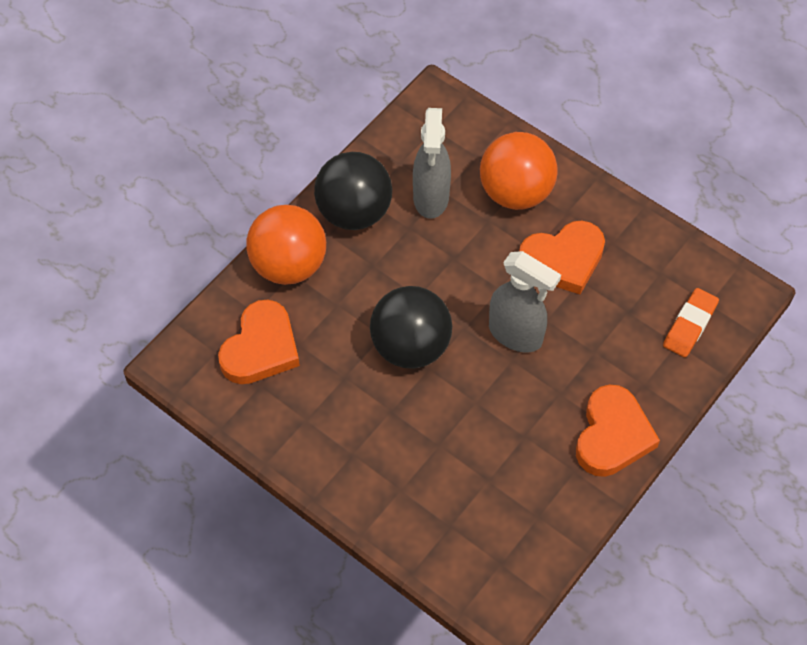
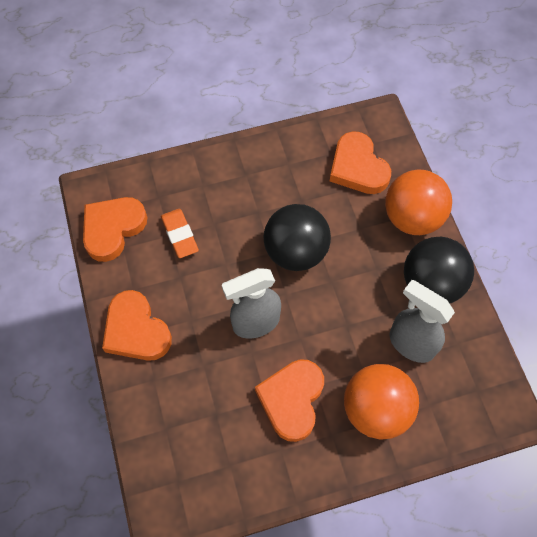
camera: 125 degrees right, 5 degrees up
orange eraser [663,288,719,357] -> orange eraser moved to [161,209,199,258]
none -> orange heart [83,197,147,262]

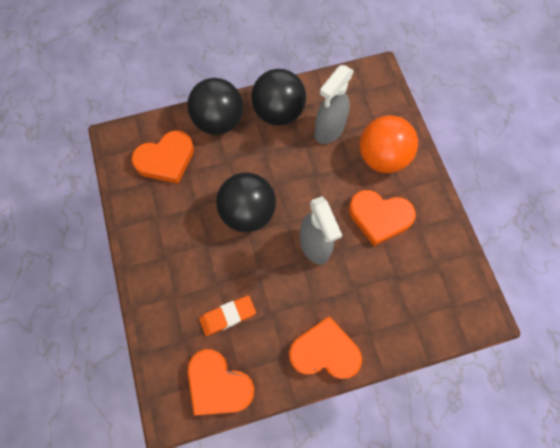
camera: 90 degrees left, 5 degrees up
orange heart [102,290,172,361] -> orange heart turned 135 degrees counterclockwise [289,316,362,379]
orange ball [385,170,452,235] -> black ball [187,78,243,135]

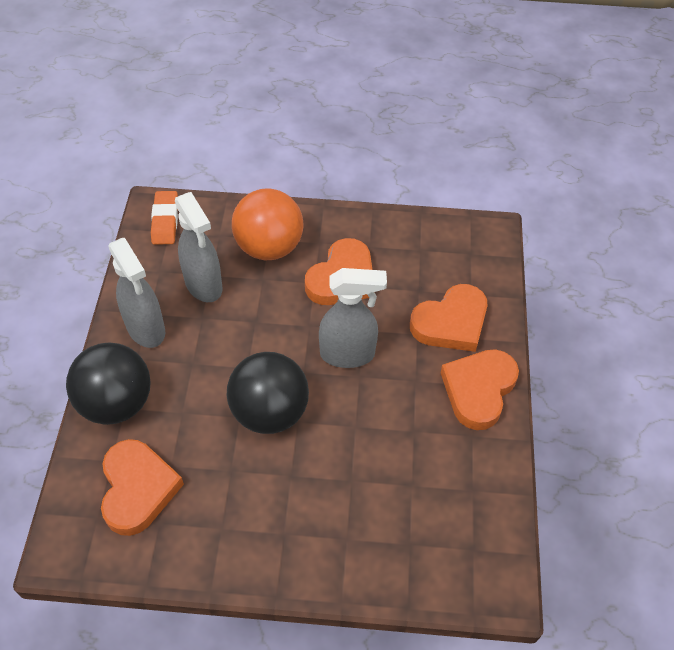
camera: 70 degrees left, 15 degrees down
orange heart [188,349,255,415] -> orange heart moved to [410,284,488,352]
orange eraser [199,295,256,336] -> orange eraser moved to [151,191,178,245]
black ball [251,69,306,126] -> grey spray bottle [108,238,165,348]

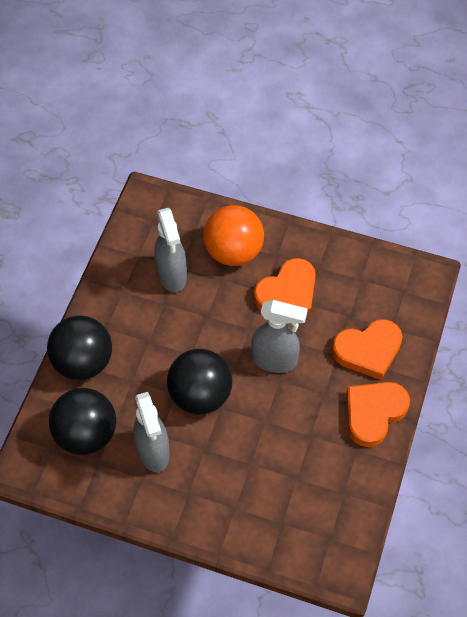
camera: 15 degrees right, 5 degrees up
orange heart [101,439,184,536] -> black ball [49,388,116,455]
grey spray bottle [108,238,165,348] -> grey spray bottle moved to [133,392,170,472]
orange eraser [151,191,178,245] -> none

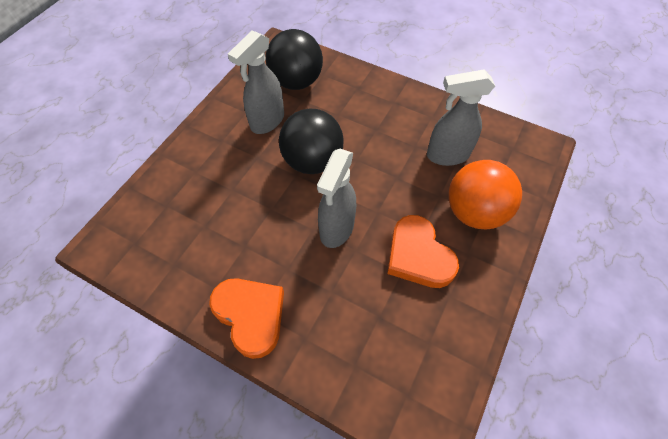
camera: 100 degrees right, 0 degrees up
black ball [47,315,112,380] -> none
grey spray bottle [133,392,170,472] -> grey spray bottle turned 45 degrees counterclockwise [228,30,284,134]
orange heart [332,319,403,380] -> none

